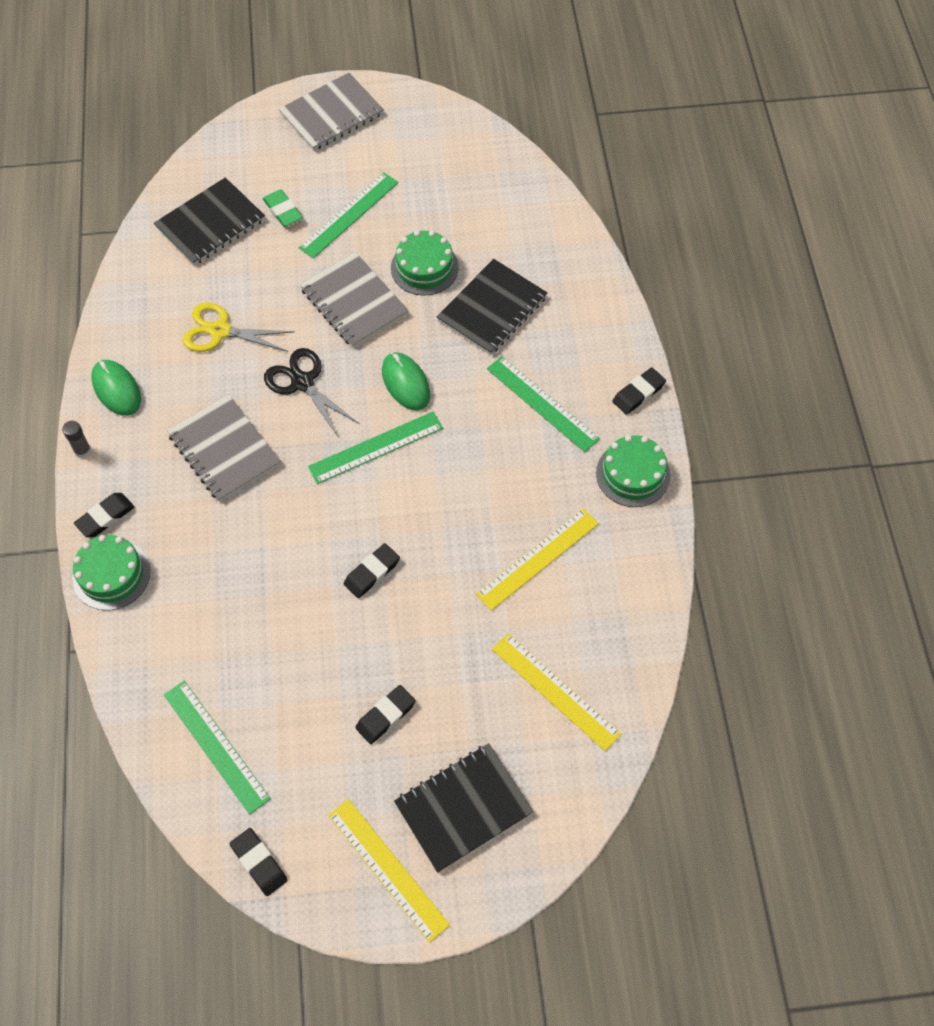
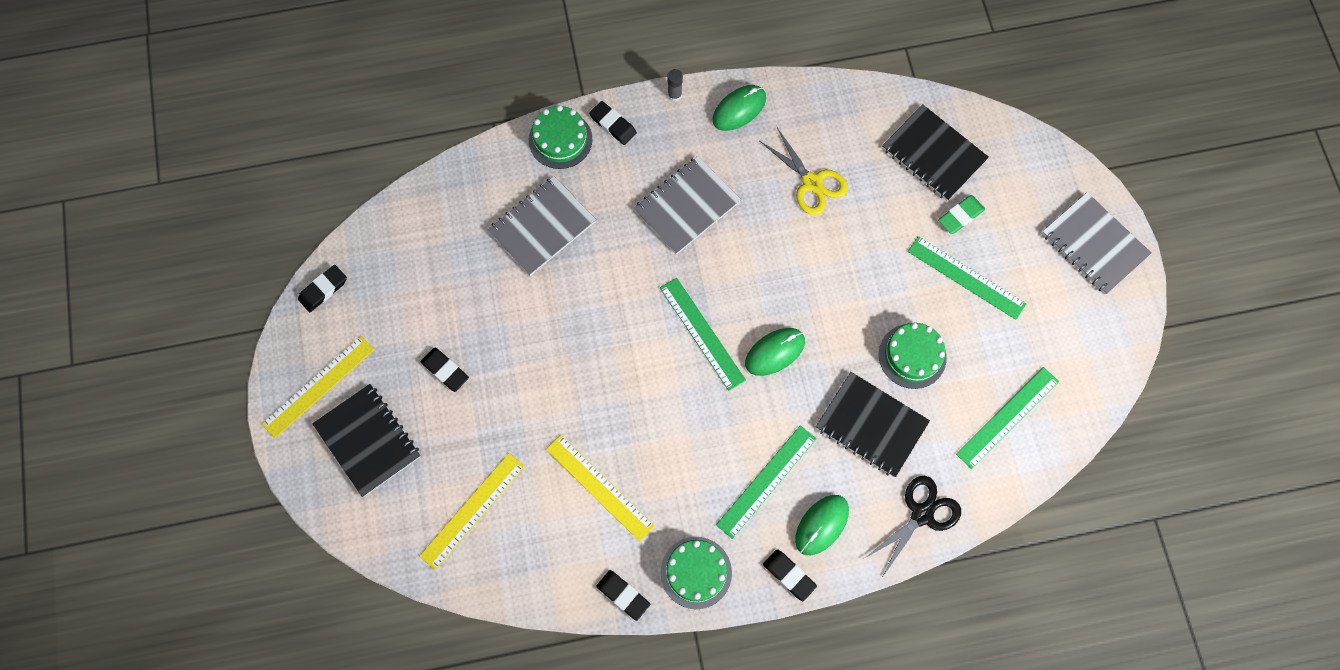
camera: 85 degrees right, 10 degrees up
green ruler [164,681,271,815] -> green ruler moved to [956,367,1059,469]
yellow scissors [182,302,295,352] -> yellow scissors turned 135 degrees clockwise [760,128,848,215]
black scissors [264,348,360,438] -> black scissors moved to [865,476,961,578]
grey notebook [300,252,409,348] -> grey notebook moved to [488,176,596,276]
black eraser [344,543,400,598] -> black eraser moved to [596,570,650,621]
none -> green mouse [795,495,849,555]

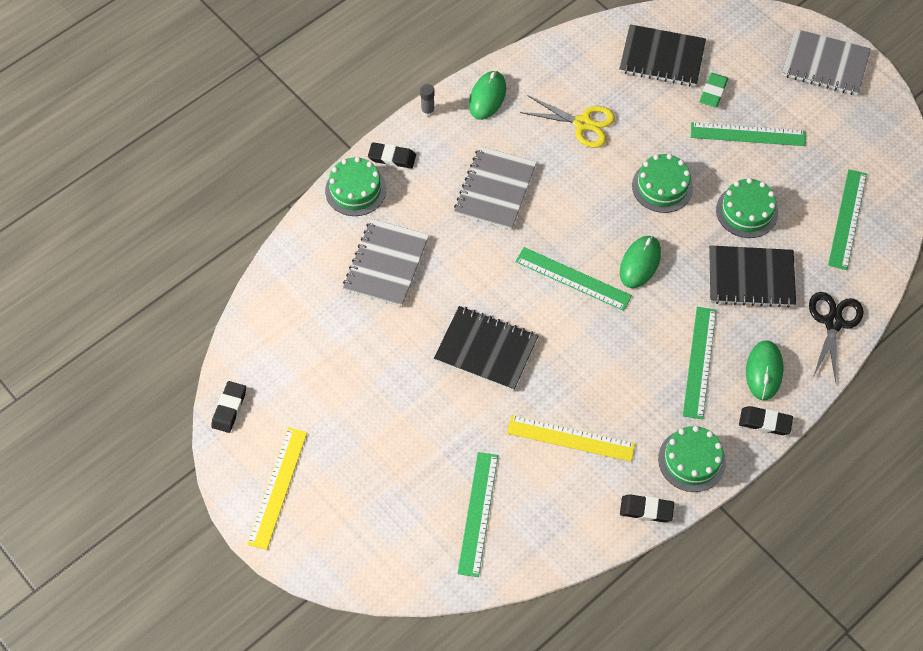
camera: 30 degrees left, 10 degrees down
black notebook [312,384,421,497] -> black notebook moved to [434,306,538,391]
yellow ruler [419,453,525,570] -> green ruler [458,452,498,577]
black eraser [421,348,469,392] -> none
none -> green cake [632,154,693,213]

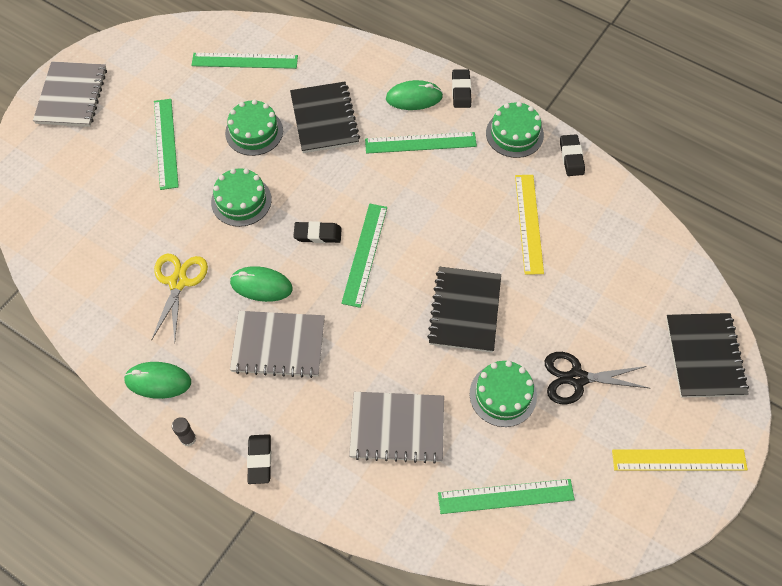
camera: 105 degrees left, 0 degrees up
black eraser [211,381,246,433] -> black eraser moved to [293,221,342,243]
green cake [325,157,386,216] -> green cake moved to [470,361,537,427]
green ruler [458,452,498,577] -> green ruler moved to [438,479,575,514]
black notebook [620,24,706,86] -> black notebook moved to [666,313,749,398]
green mouse [620,236,661,288] -> green mouse moved to [230,266,293,302]
green eraser [699,73,728,107] -> none
black scissors [809,292,864,382] -> black scissors moved to [545,352,649,404]

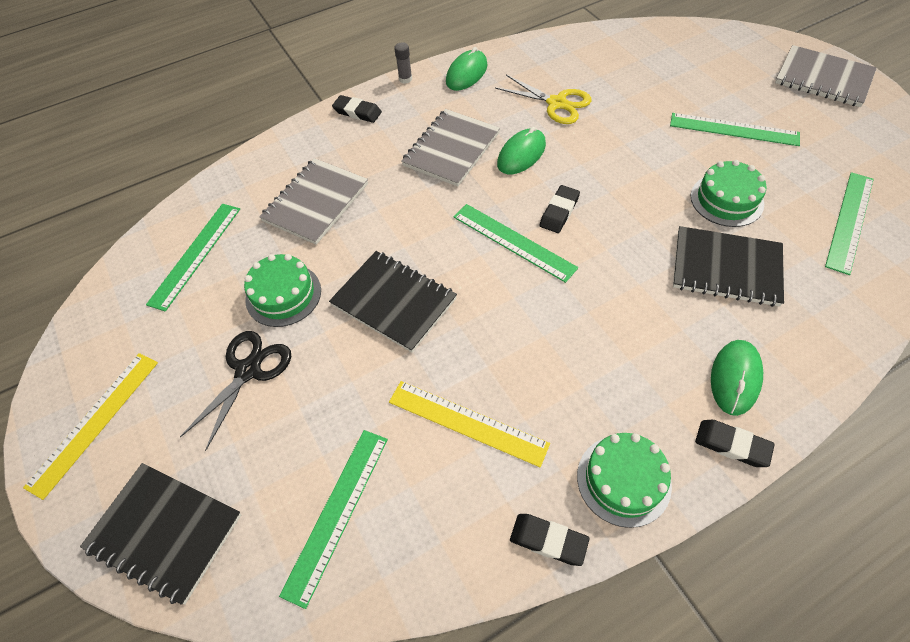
camera: 120 degrees right, 5 degrees down
green cake [211,168,272,227] -> none
green ruler [365,132,477,154] -> green ruler moved to [279,430,388,609]

